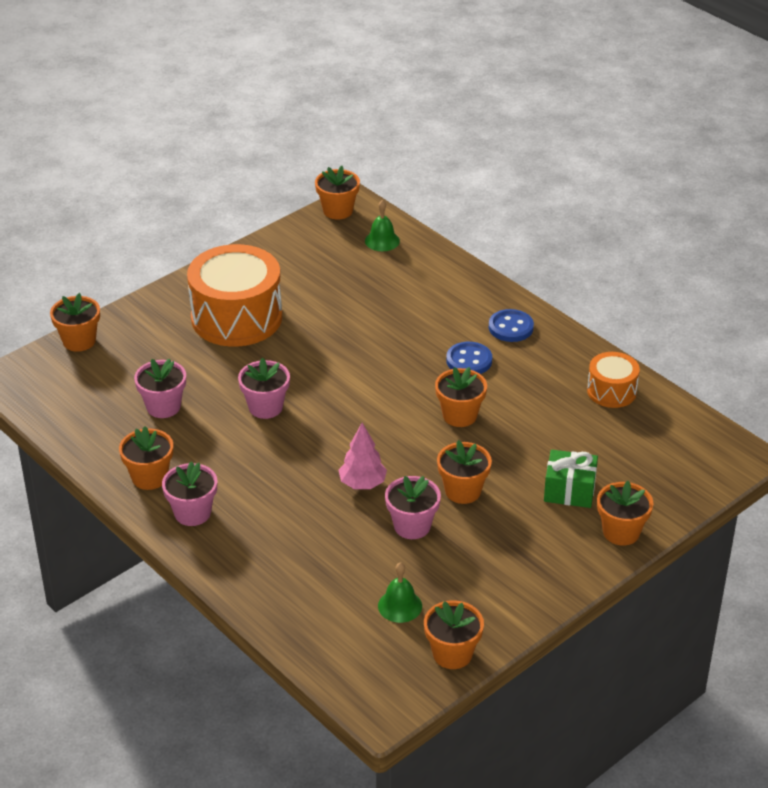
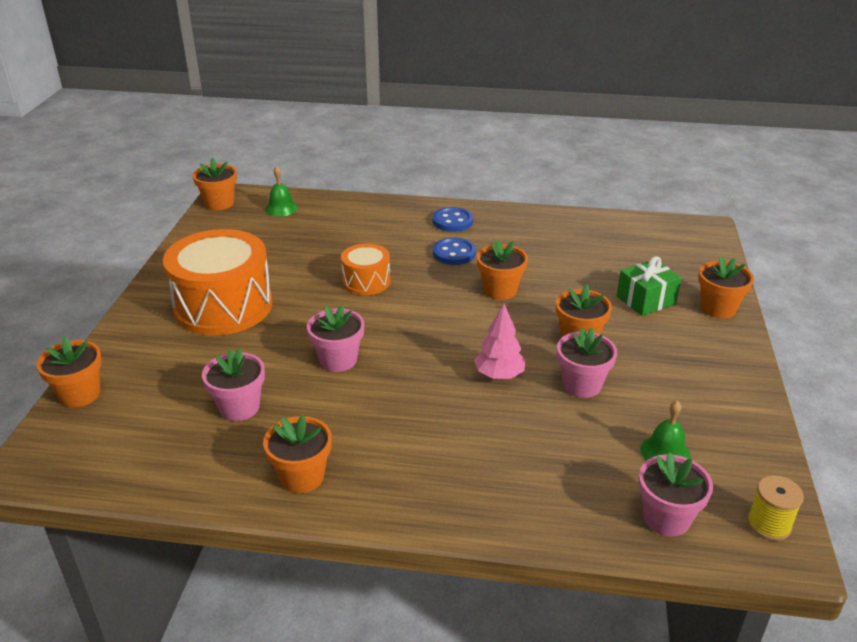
camera: 40 degrees left, 5 degrees down
pink flower pot [162,461,217,526] -> pink flower pot moved to [638,452,713,536]
orange flower pot [424,600,484,669] -> none
orange drum [587,352,640,408] -> orange drum moved to [341,243,391,295]
none -> yellow spool [747,475,804,541]

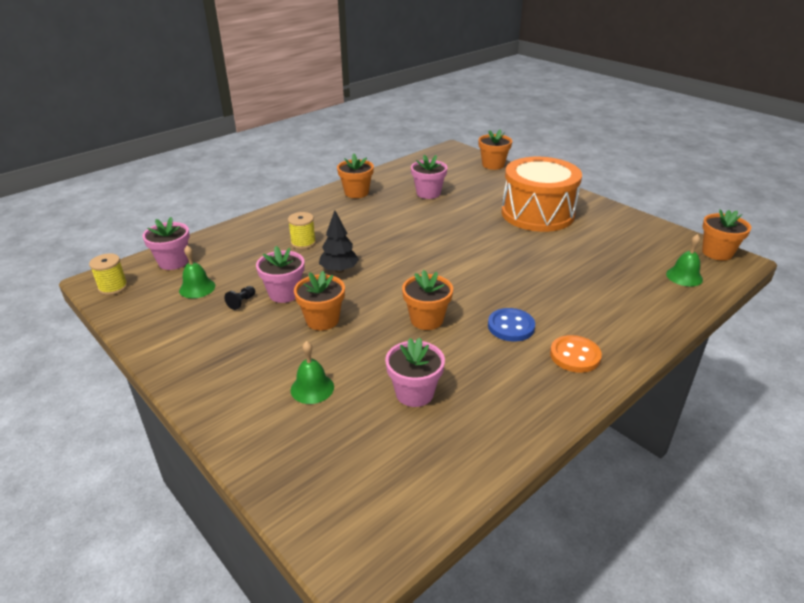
camera: 130 degrees right, 0 degrees up
pink flower pot [307,305,364,372] -> pink flower pot moved to [385,337,445,407]
orange drum [341,243,391,295] -> none
blue button [433,207,473,232] -> orange button [550,335,602,373]
pink tree [474,304,526,379] -> black tree [319,210,359,273]
green gift [617,256,682,316] -> green bell [291,341,334,404]
orange flower pot [698,256,754,319] -> none
none -> black pawn [224,286,255,310]
none -> yellow spool [288,212,316,249]

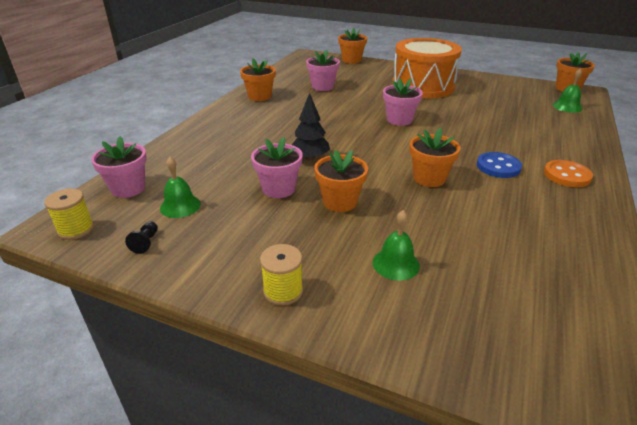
camera: 25 degrees left, 0 degrees up
black pawn [224,286,255,310] -> black pawn moved to [125,221,158,254]
yellow spool [288,212,316,249] -> yellow spool moved to [260,244,303,306]
pink flower pot [385,337,445,407] -> pink flower pot moved to [383,79,423,126]

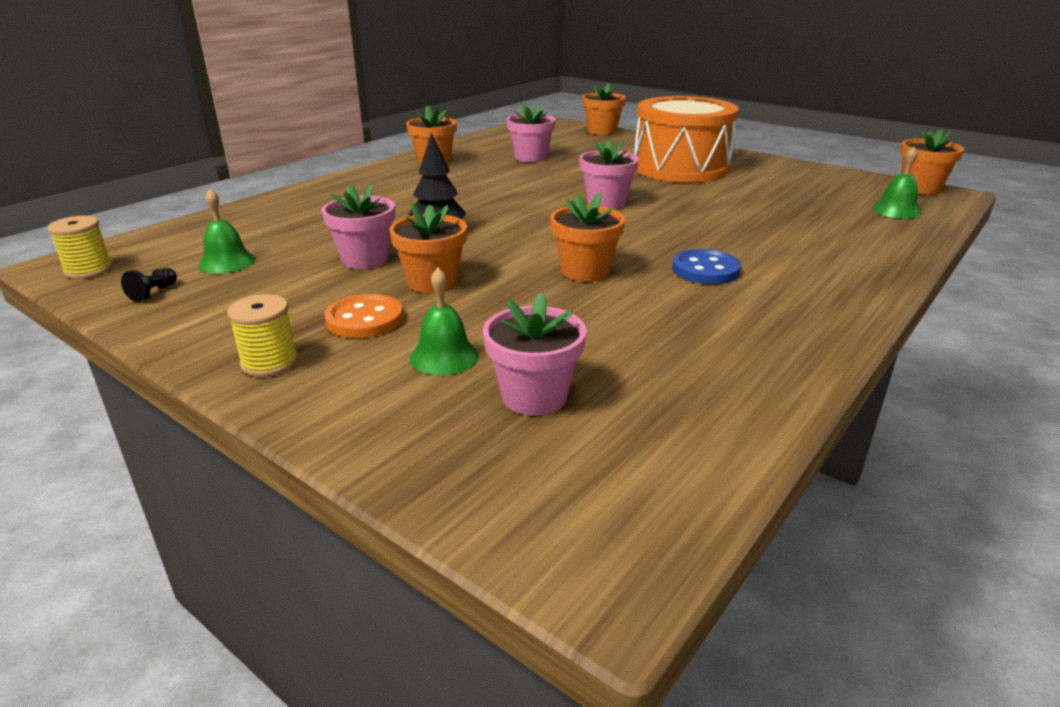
camera: 15 degrees right, 5 degrees down
pink flower pot [91,136,147,198] -> pink flower pot moved to [483,292,587,416]
orange button [544,160,593,187] -> orange button moved to [324,294,403,338]

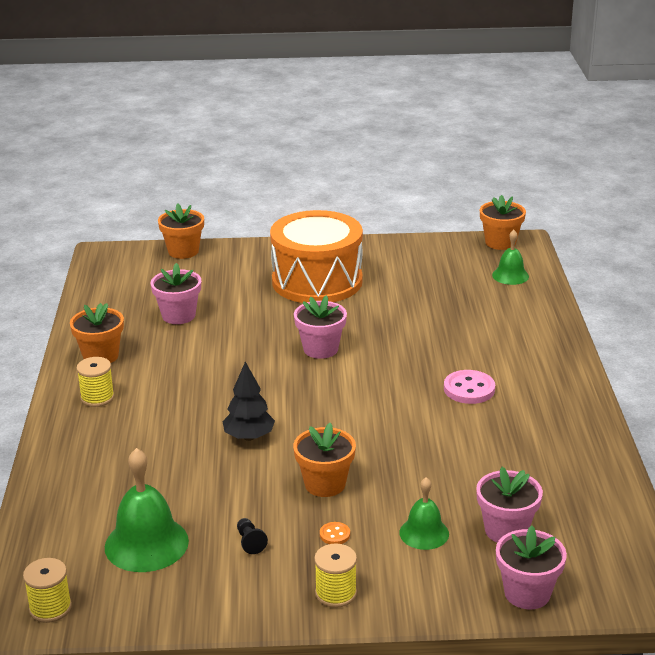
camera: 40 degrees left, 0 degrees up
black pawn [121,268,177,302] -> black pawn moved to [237,518,268,554]
green bell [199,189,255,274] -> green bell [105,448,189,572], size x1.67
pink flower pot [322,184,395,269] -> pink flower pot moved to [496,525,567,609]
orange button [324,294,403,338] -> orange button [320,522,350,544], size x0.51
orange flower pot [550,192,625,282] -> none
blue button [672,249,741,284] -> pink button [444,370,495,404]
none -> yellow spool [76,357,115,407]

